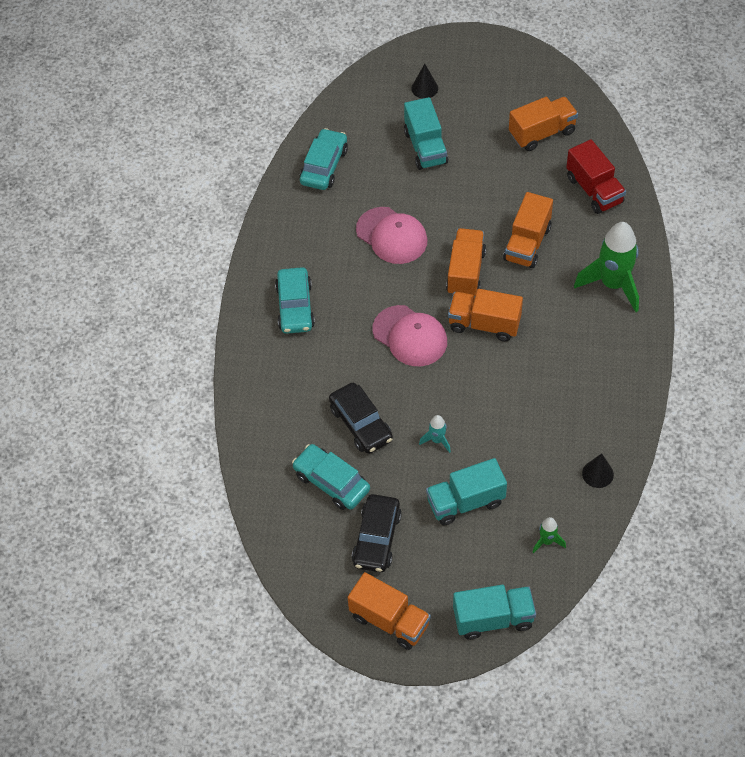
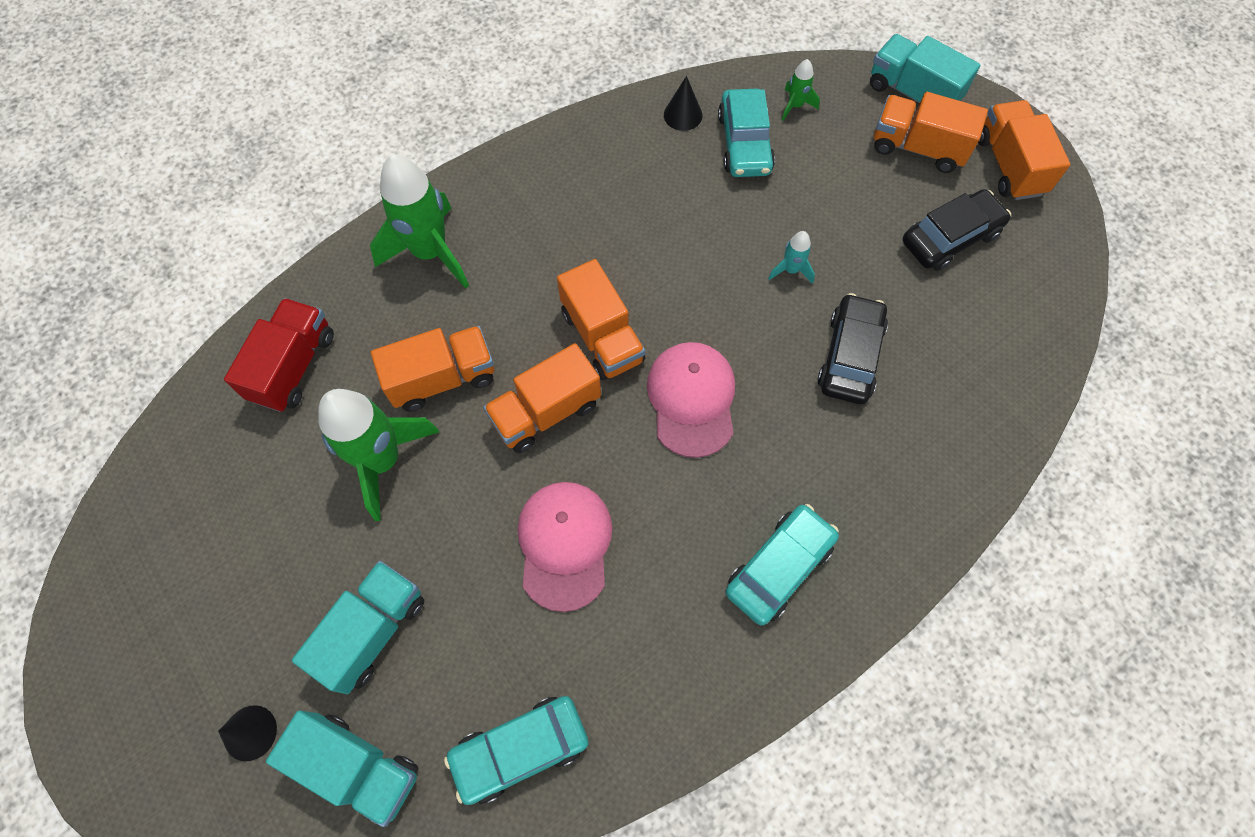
camera: 135 degrees left, 10 degrees up
turquoise car [292,444,370,510] -> turquoise car moved to [718,89,775,177]
turquoise truck [426,458,507,525] -> turquoise truck moved to [266,711,419,827]
orange truck [509,97,578,151] -> orange truck moved to [874,92,988,173]
none -> green rocket [318,389,439,521]

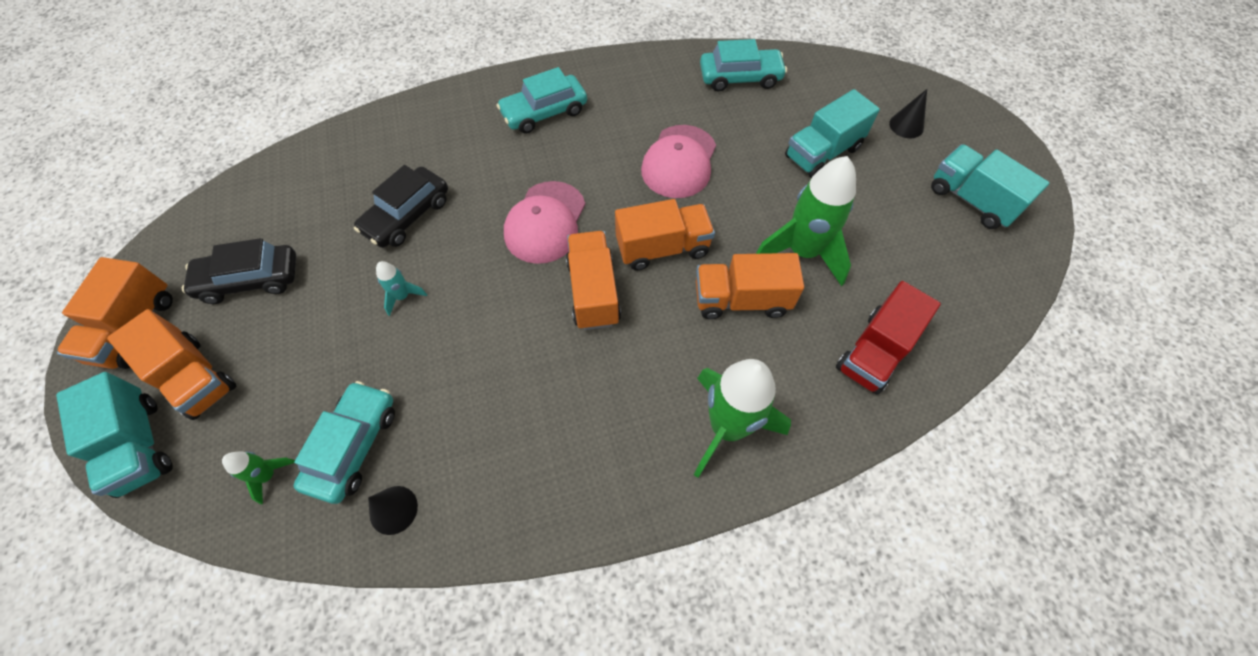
camera: 160 degrees left, 5 degrees down
turquoise truck [266,711,419,827] -> turquoise truck moved to [931,144,1049,229]

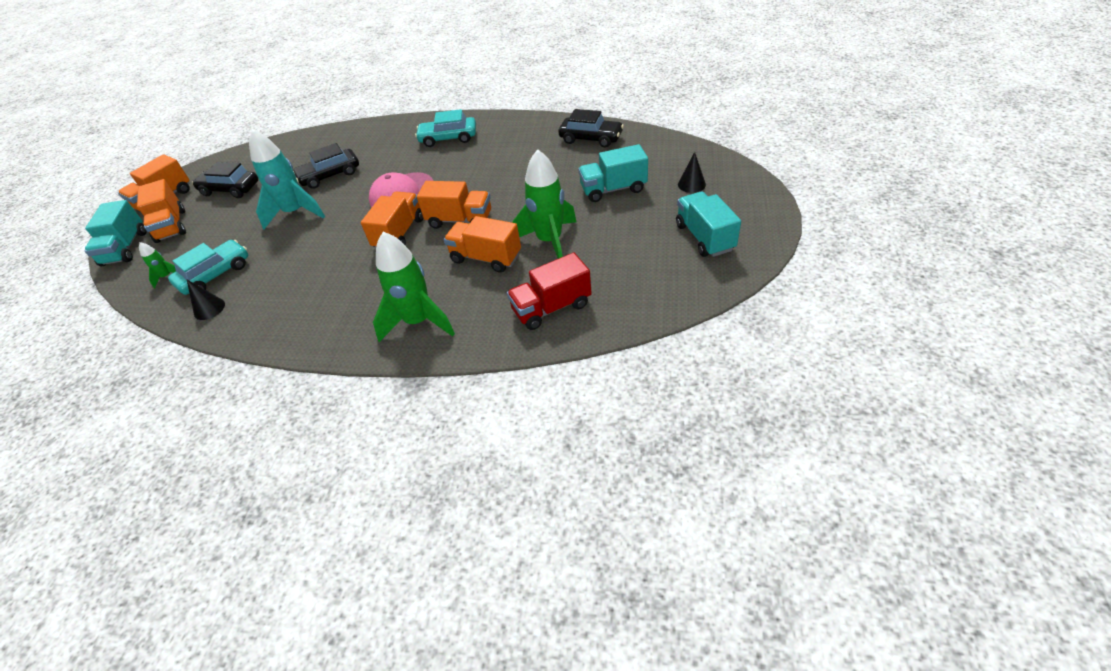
camera: 30 degrees right, 15 degrees down
turquoise rocket [376,261,427,316] -> turquoise rocket [249,129,325,229], size x2.23
pink cap [641,125,716,198] -> none
turquoise car [700,39,787,92] -> black car [558,109,624,148]

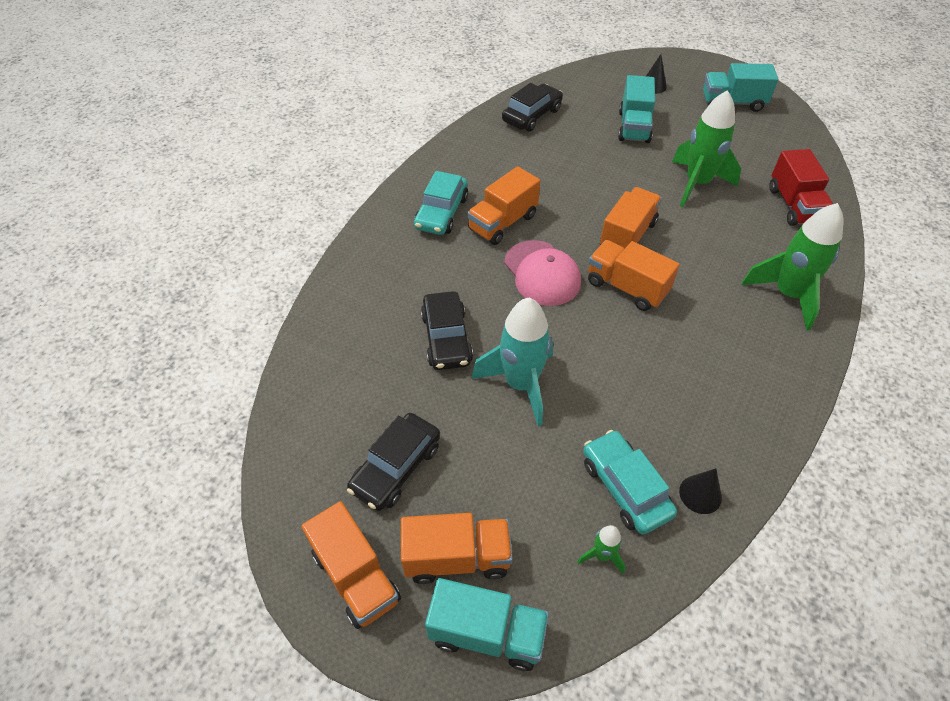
camera: 75 degrees left, 5 degrees up
orange truck [444,216,521,273] -> orange truck moved to [467,166,540,245]

